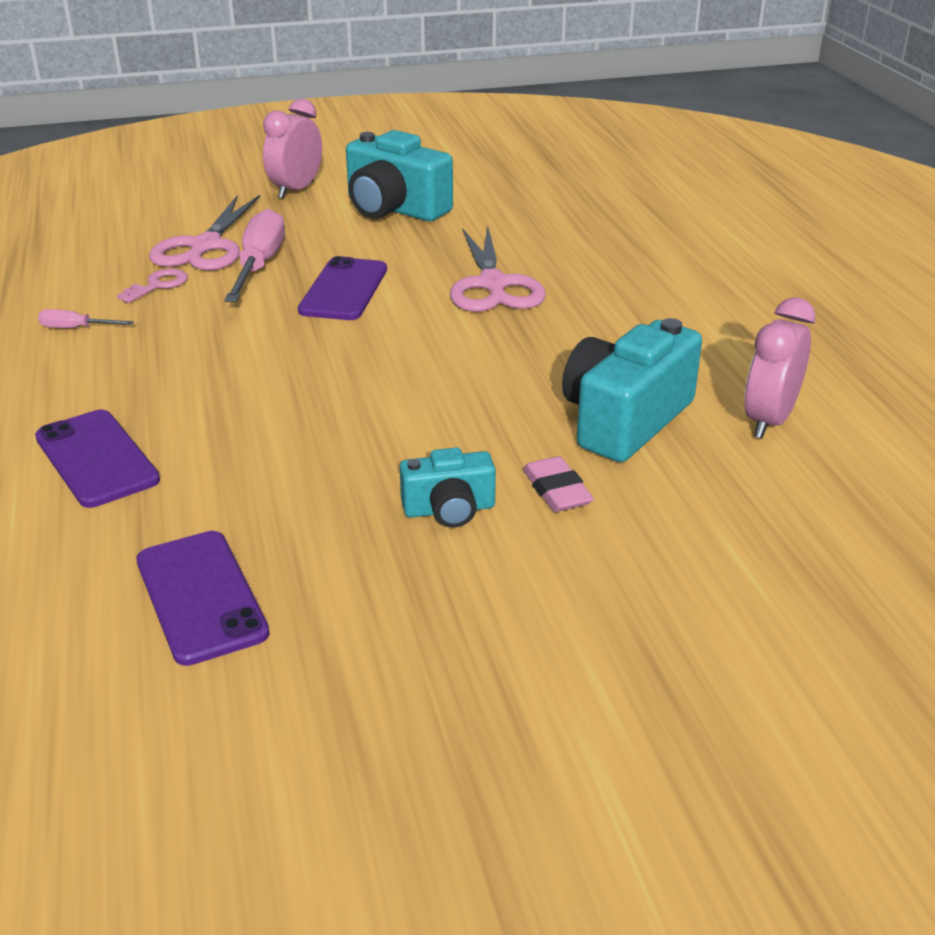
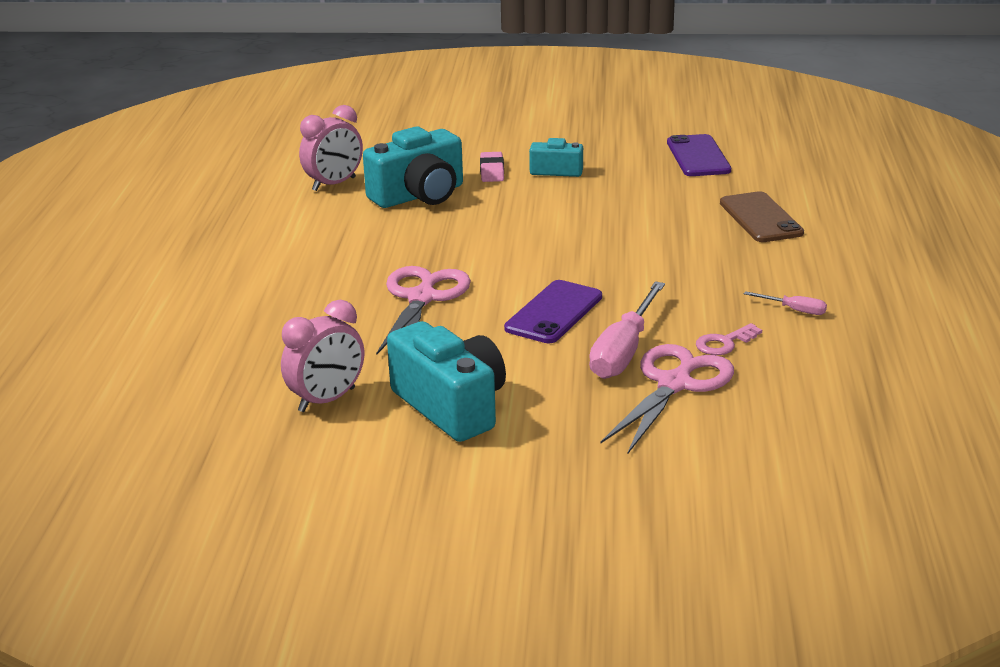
camera: 160 degrees left, 5 degrees down
purple phone [35,410,160,508] -> brown phone [720,191,804,242]
pink clock [263,99,322,199] -> pink clock moved to [281,300,364,412]

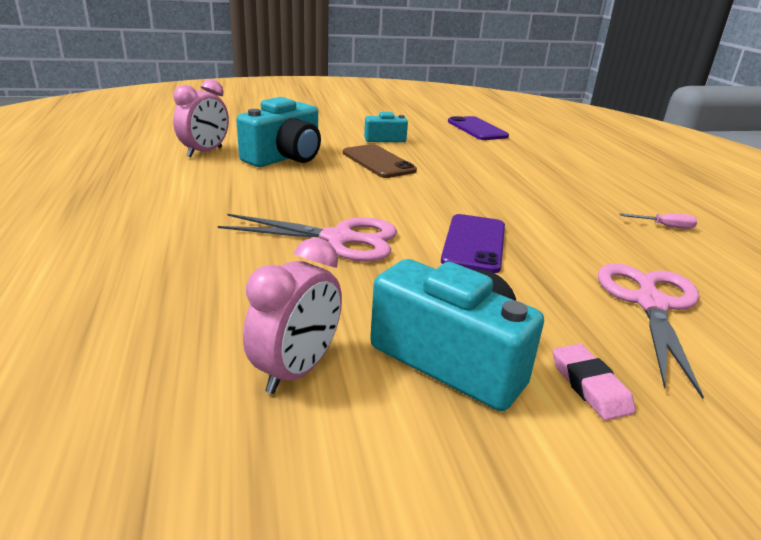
camera: 20 degrees left, 0 degrees up
pink scissors [376,266,471,355] -> pink scissors turned 105 degrees clockwise [218,214,397,262]
pink eraser [480,152,504,182] -> pink eraser moved to [553,344,636,421]
pink screwdriver [589,281,665,379] -> none
pink key [696,323,762,355] -> none
brown phone [720,191,804,242] -> brown phone moved to [343,144,417,178]

